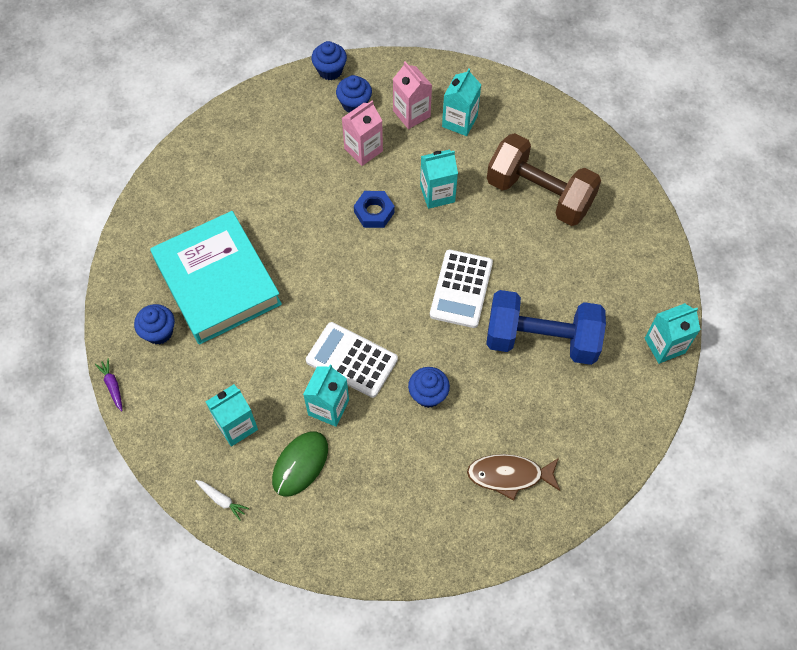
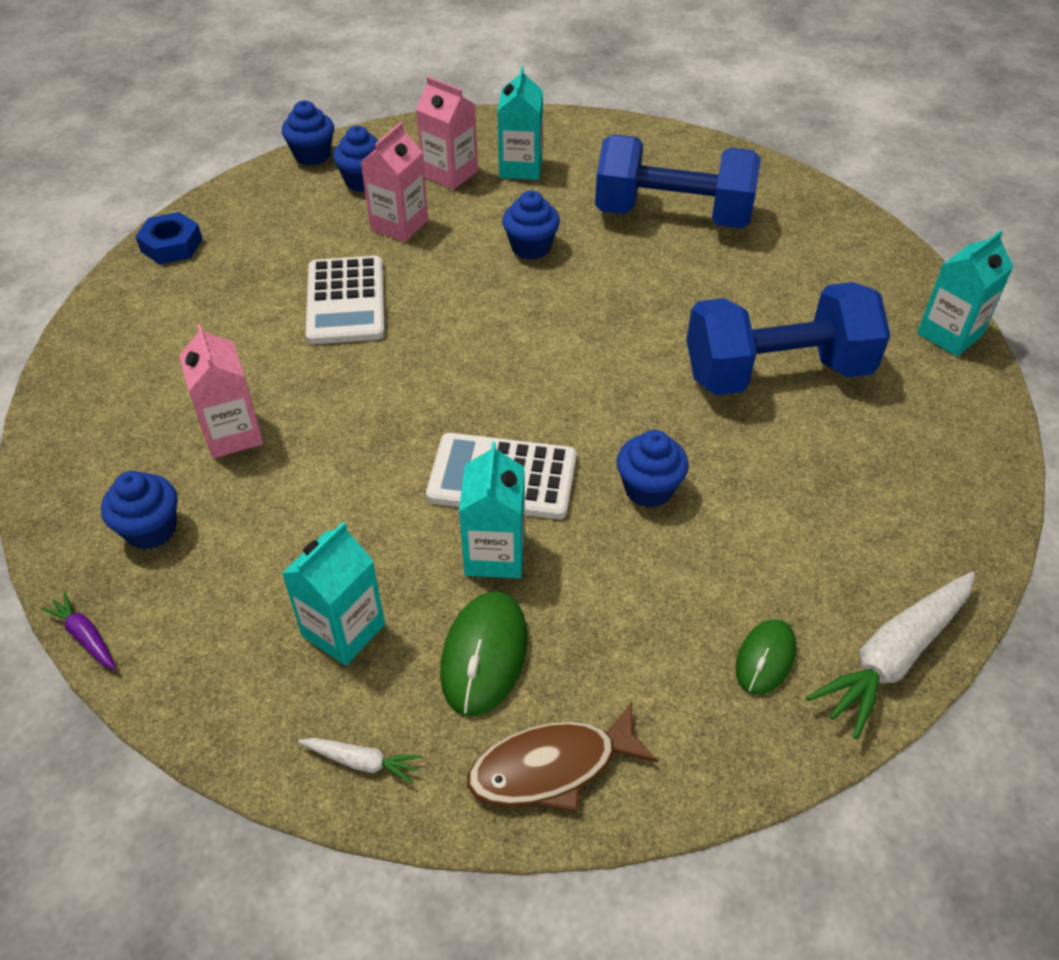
camera: 20 degrees left, 15 degrees down
turquoise book [150,211,282,344] -> pink carton [179,324,264,458]
blue nut [354,191,395,228] -> blue nut moved to [135,212,203,264]
turquoise carton [420,150,458,209] -> blue cupcake [502,190,560,260]
white calculator [430,250,493,328] -> white calculator moved to [305,256,385,344]
brown fish [467,454,560,501] -> brown fish moved to [467,702,658,812]
brown dumbbell [487,133,601,226] -> blue dumbbell [595,134,761,229]
none -> green mouse [736,619,796,695]
none -> white carrot [806,572,975,739]

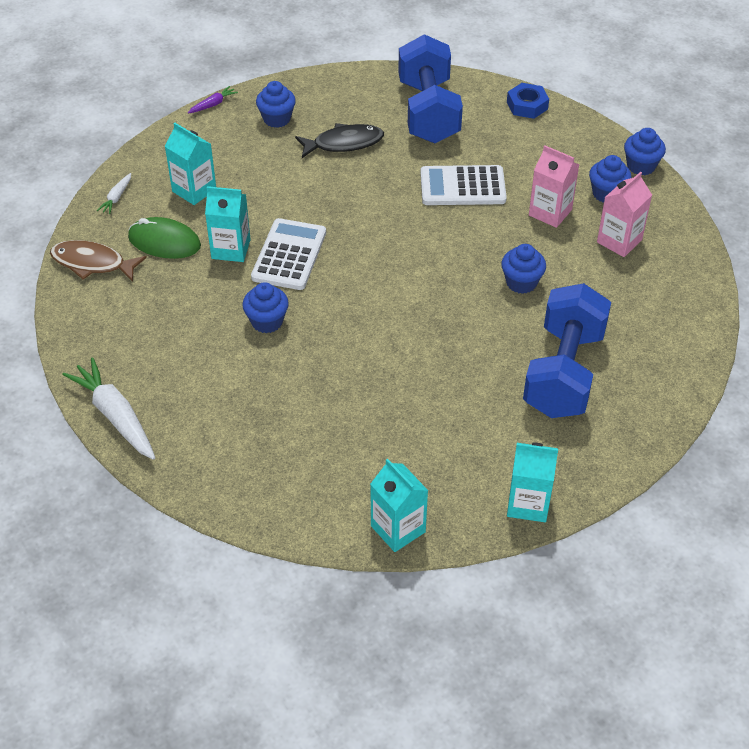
camera: 95 degrees right, 0 degrees up
pink carton [179,324,264,458] -> black fish [295,123,384,158]
brown fish [467,702,658,812] -> brown fish turned 60 degrees counterclockwise [50,240,147,282]
turquoise carton [497,66,543,180] -> turquoise carton moved to [507,442,558,522]
blue dumbbell [687,282,890,395] -> blue dumbbell moved to [398,34,463,144]
green mouse [736,619,796,695] -> none

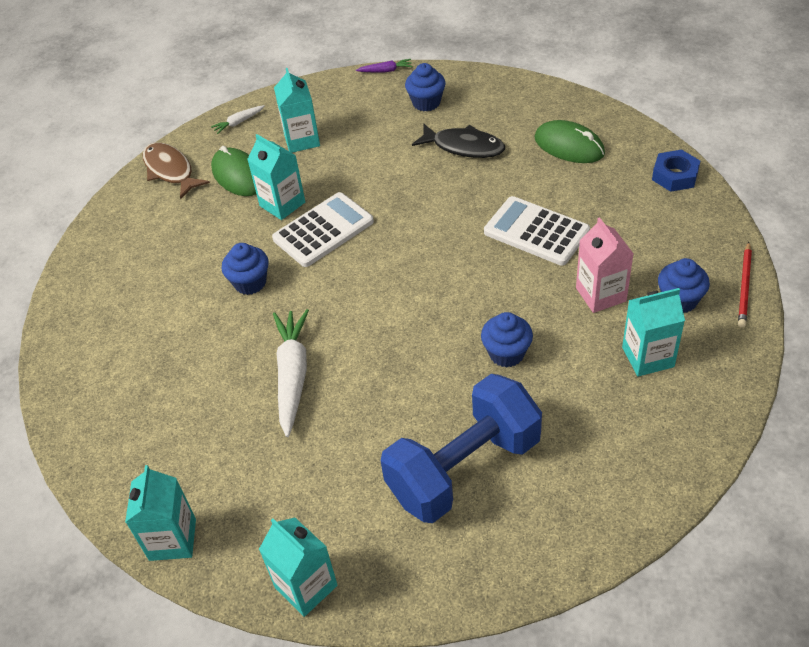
camera: 40 degrees right, 0 degrees up
white carrot [63,357,155,460] -> white carrot moved to [273,309,309,437]
blue dumbbell [398,34,463,144] -> green mouse [535,120,605,163]
pink carton [597,172,652,257] -> turquoise carton [622,288,685,376]
blue cupcake [624,128,666,175] -> red pencil [738,242,752,328]

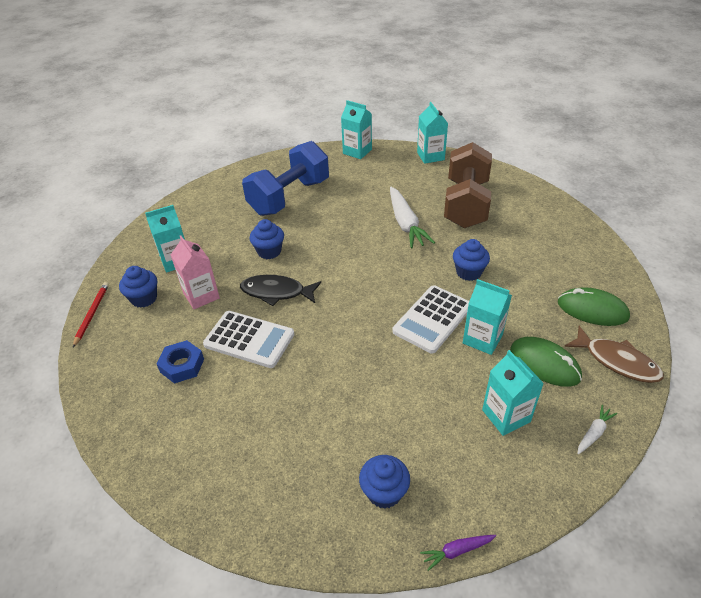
camera: 165 degrees right, 5 degrees down
black fish [412,123,505,158] -> black fish moved to [240,275,321,306]
green mouse [535,120,605,163] -> green mouse moved to [558,287,630,326]
blue nut [652,149,700,192] -> blue nut moved to [157,340,204,383]
none -> brown dumbbell [444,142,492,228]

